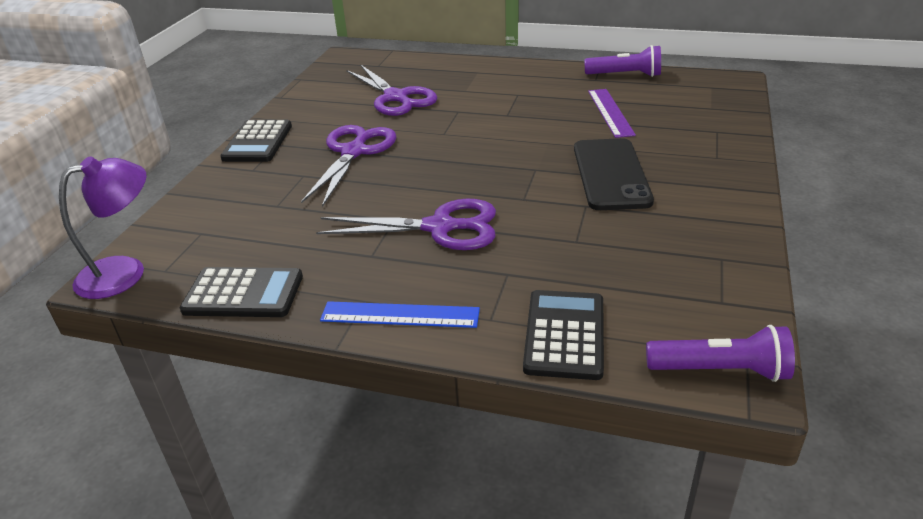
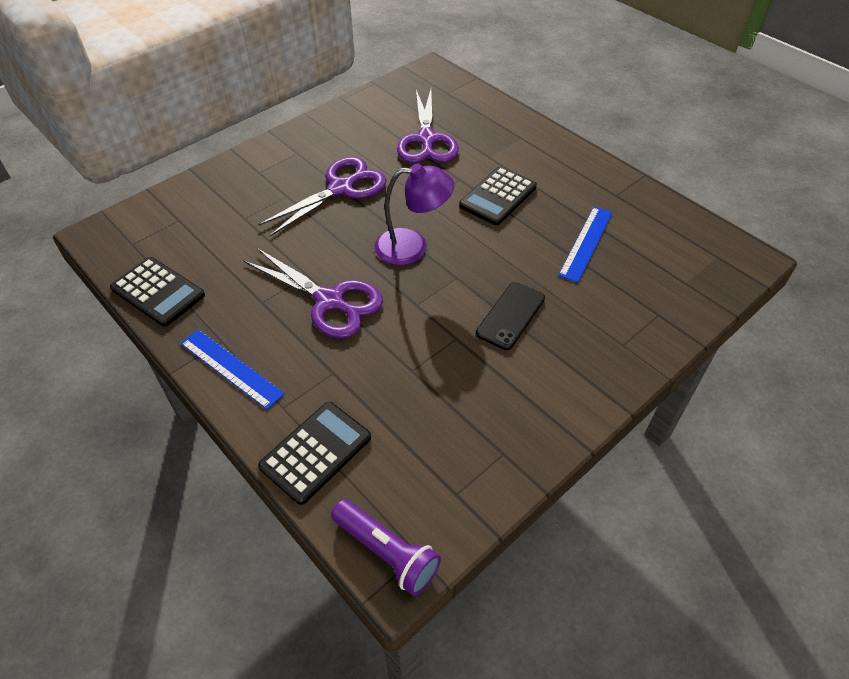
camera: 30 degrees right, 15 degrees up
purple lamp [59,156,146,299] -> purple lamp moved to [375,163,454,265]
black calculator [220,120,292,162] -> black calculator moved to [459,166,537,225]
black phone [574,138,654,210] -> black phone [476,282,545,350], size x0.66
purple flashlight [585,45,661,77] -> none
purple ruler [588,89,636,138] -> blue ruler [558,207,613,282]

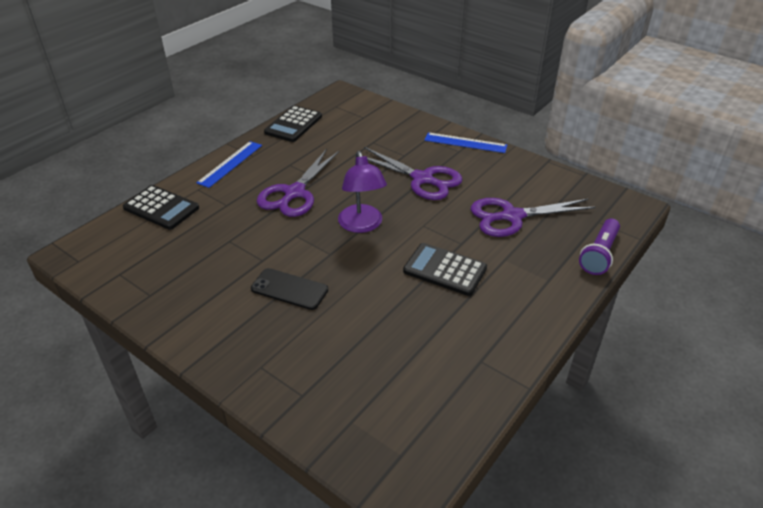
camera: 80 degrees right, 10 degrees down
purple flashlight [331,500,441,596] -> purple flashlight moved to [579,219,620,275]
blue ruler [558,207,613,282] -> blue ruler moved to [424,132,507,153]

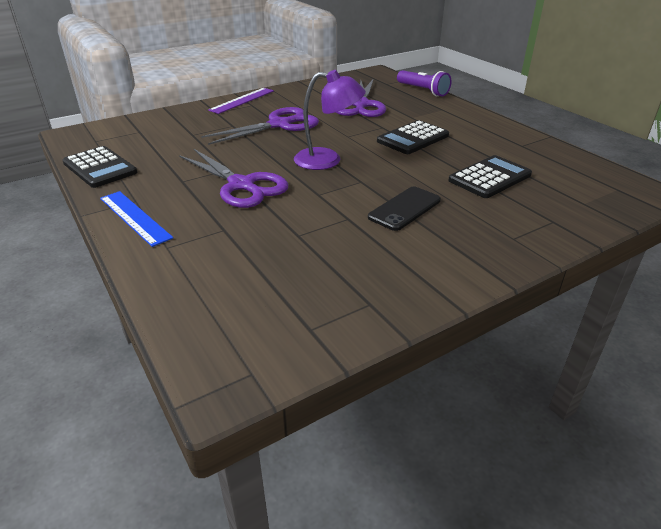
camera: 70 degrees left, 5 degrees down
black calculator [123,185,199,230] -> black calculator moved to [448,155,532,198]
blue ruler [424,132,507,153] -> purple ruler [208,88,274,114]

